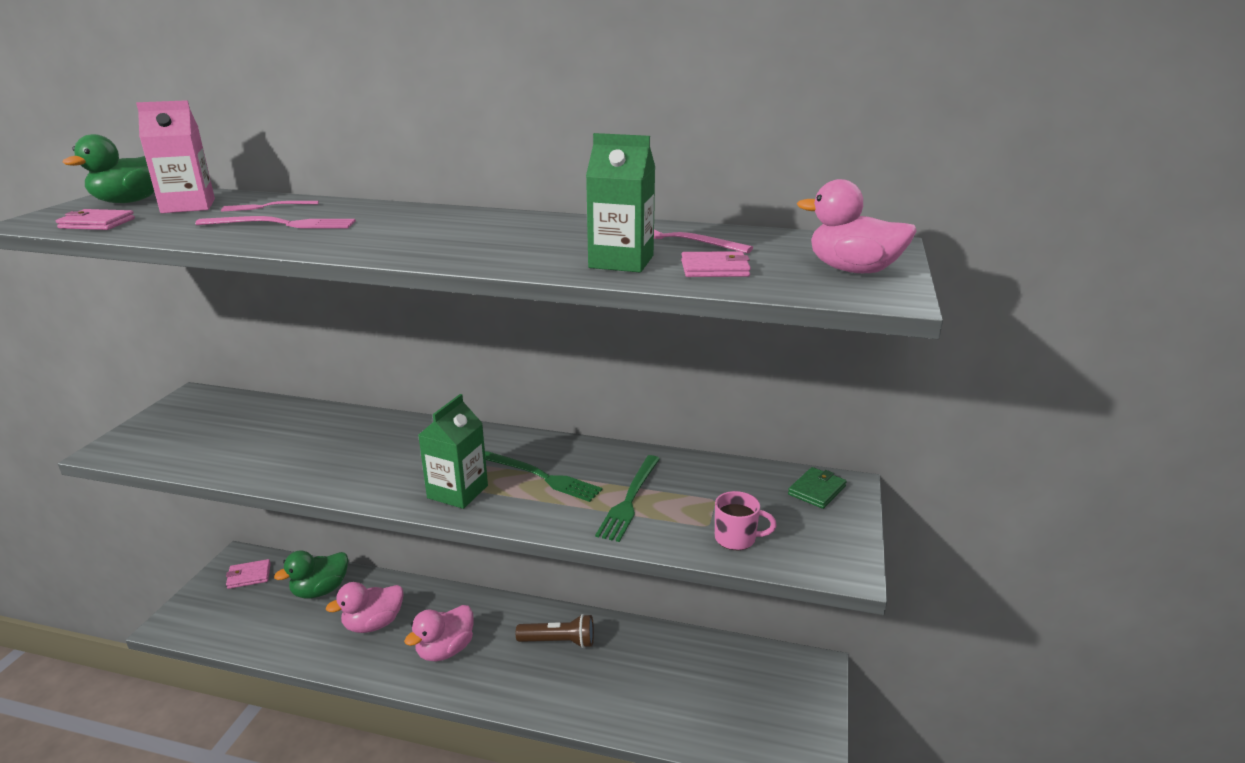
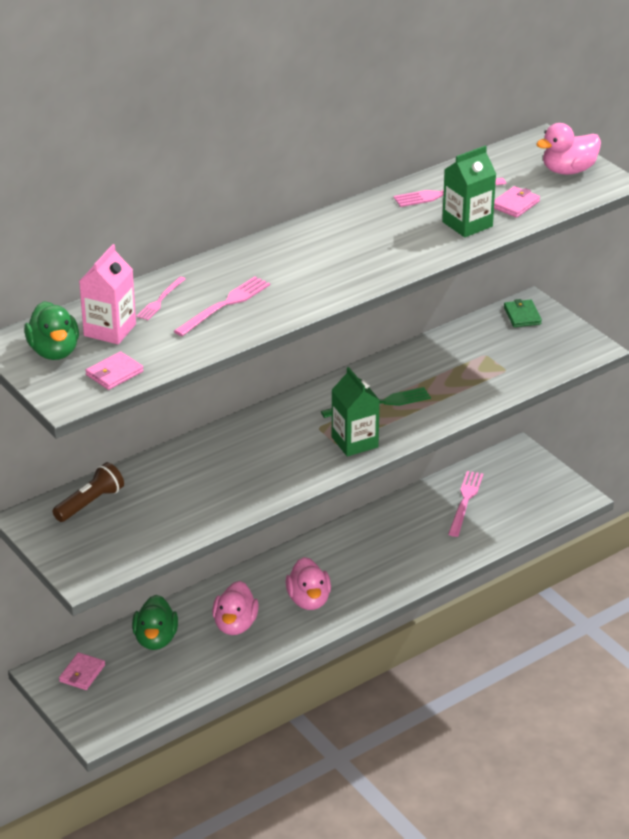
camera: 50 degrees left, 10 degrees up
brown flashlight [516,614,594,648] -> brown flashlight moved to [52,462,124,522]
green fork [595,455,660,542] -> none
pink mug [715,491,777,550] -> none
none -> pink fork [448,471,483,537]

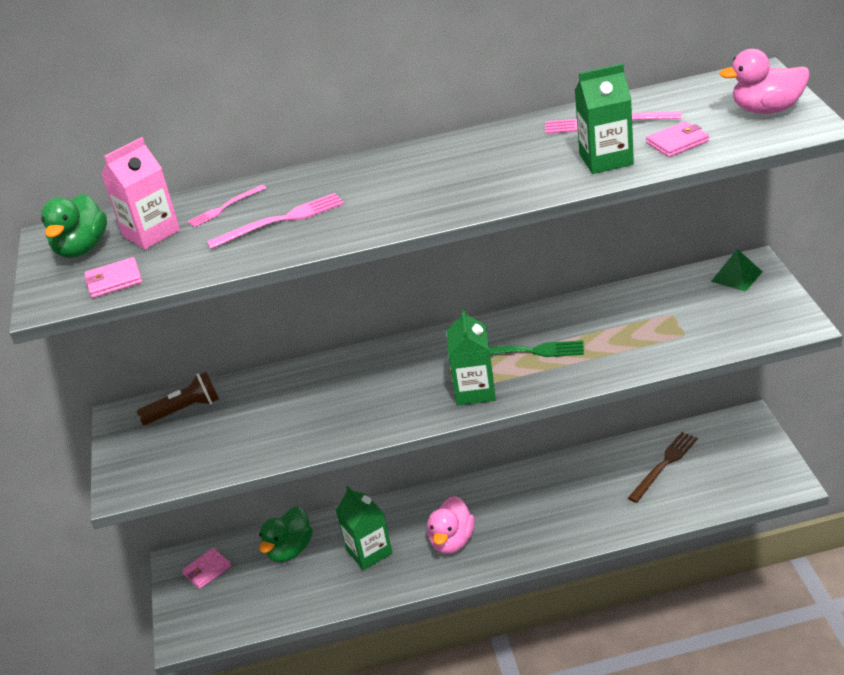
camera: 30 degrees right, 0 degrees up
pink duck [212,581,259,635] -> green carton [336,486,392,570]
pink fork [448,471,483,537] -> brown fork [628,432,698,503]
green wallet [504,299,542,327] -> green pyramid [711,249,762,292]

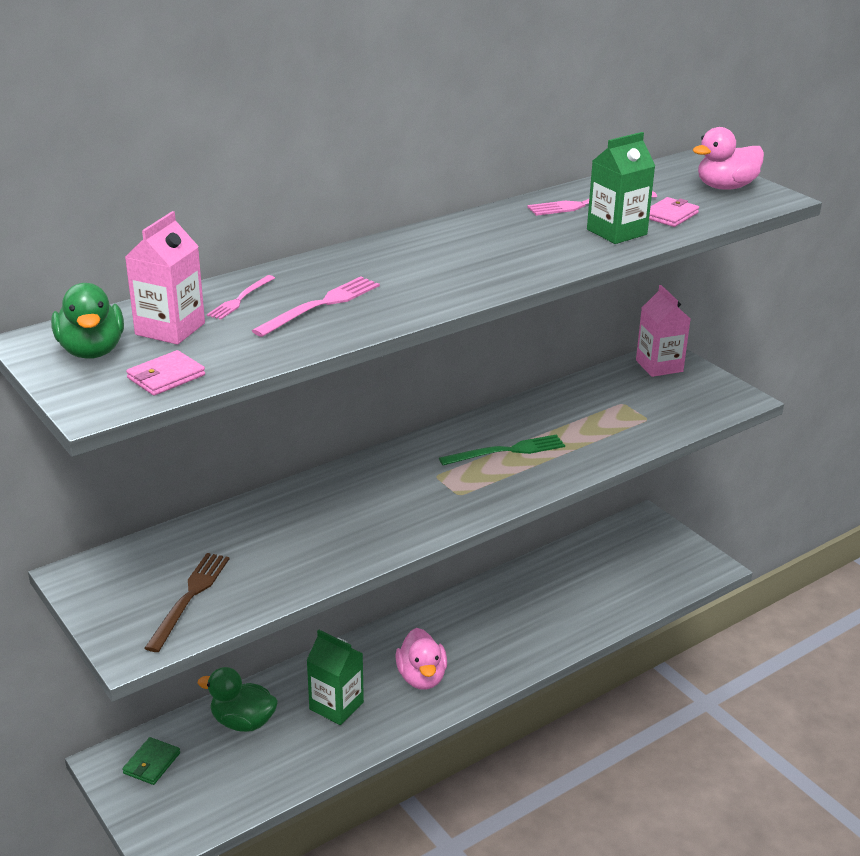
camera: 30 degrees left, 5 degrees down
brown flashlight [137,371,219,425] -> none
pink wallet [182,548,231,589] -> green wallet [122,737,180,785]
green duck [259,506,313,562] -> green duck turned 105 degrees clockwise [198,667,278,732]
green carton [447,308,496,405] -> none
brown fork [628,432,698,503] -> brown fork moved to [145,553,229,652]
green pyramid [711,249,762,292] -> pink carton [636,285,690,377]

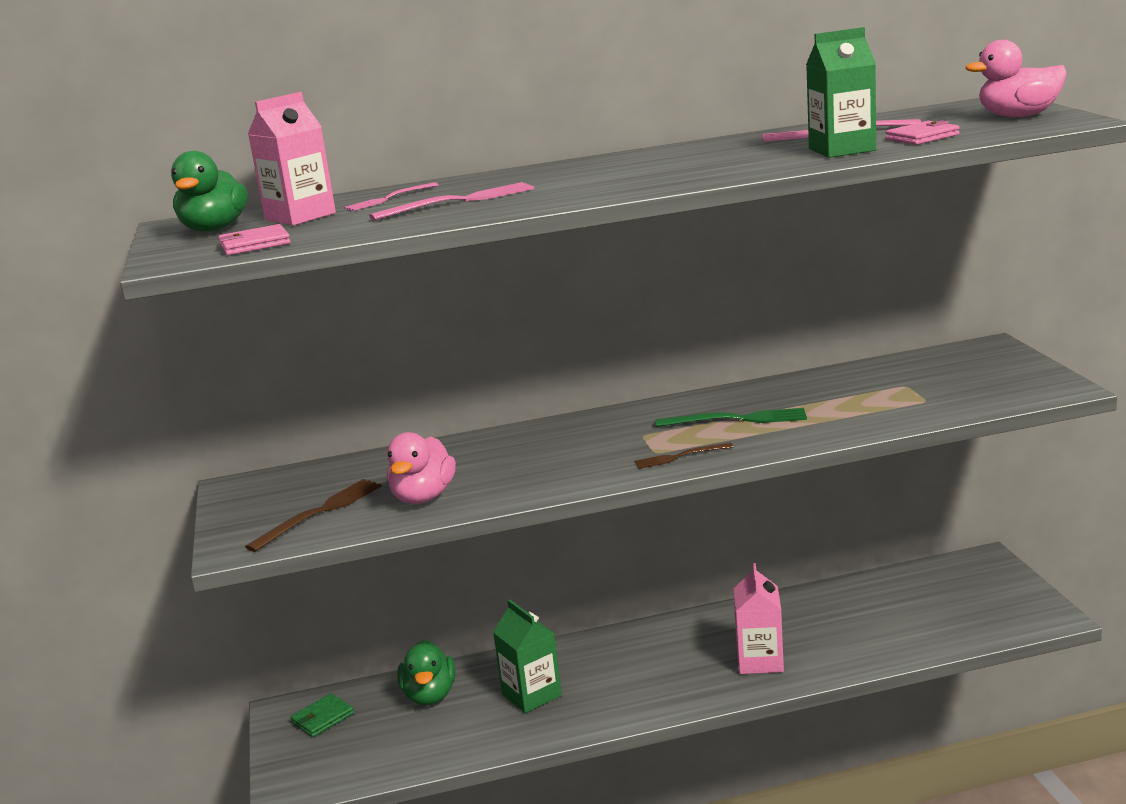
camera: 25 degrees right, 10 degrees down
green duck [198,667,278,732] -> green duck turned 135 degrees counterclockwise [397,640,455,705]
pink duck [395,628,447,690] -> pink duck moved to [387,432,456,504]
pink carton [636,285,690,377] -> pink carton moved to [733,563,784,674]
none -> brown fork [634,443,733,469]

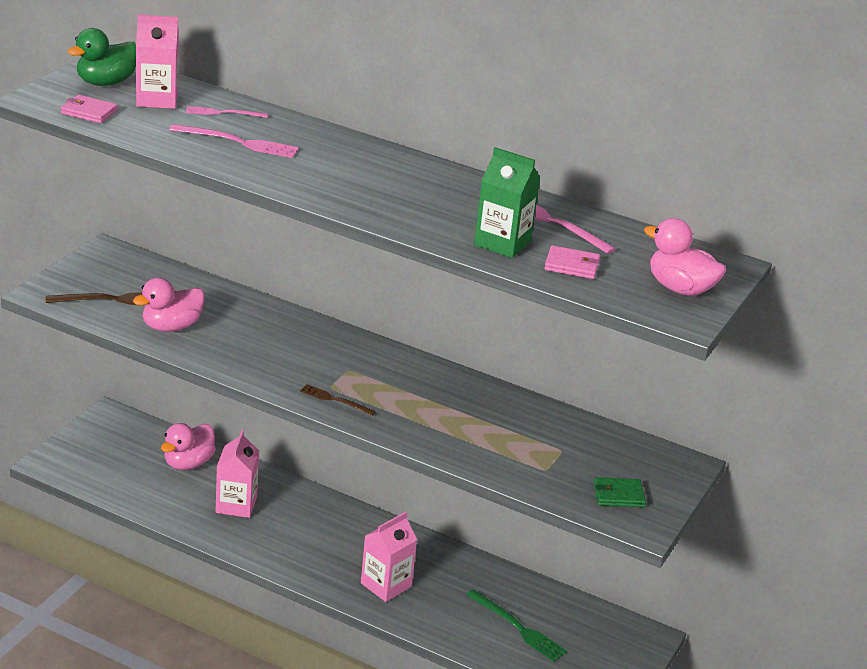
camera: 35 degrees right, 10 degrees up
green wallet [290,693,354,737] -> green wallet moved to [594,477,646,507]
green duck [397,640,455,705] -> pink duck [161,423,216,470]
green carton [493,599,562,713] -> pink carton [215,430,259,518]
green fork [655,408,807,427] -> green fork moved to [466,589,567,662]

